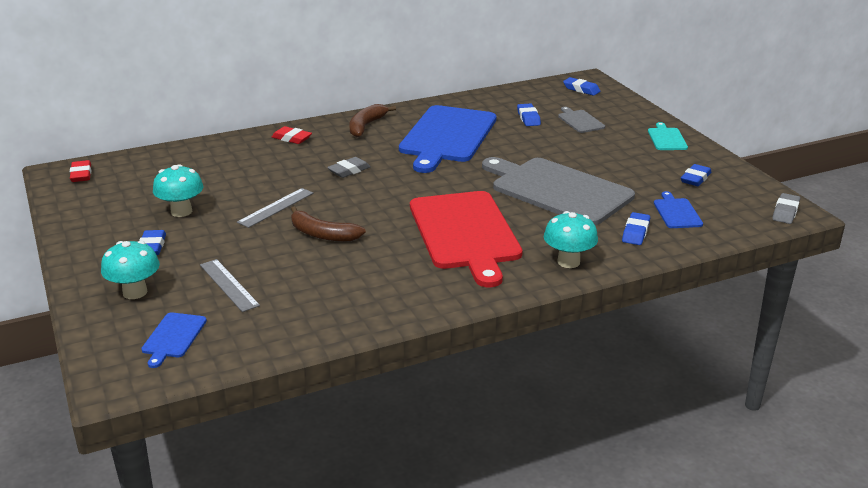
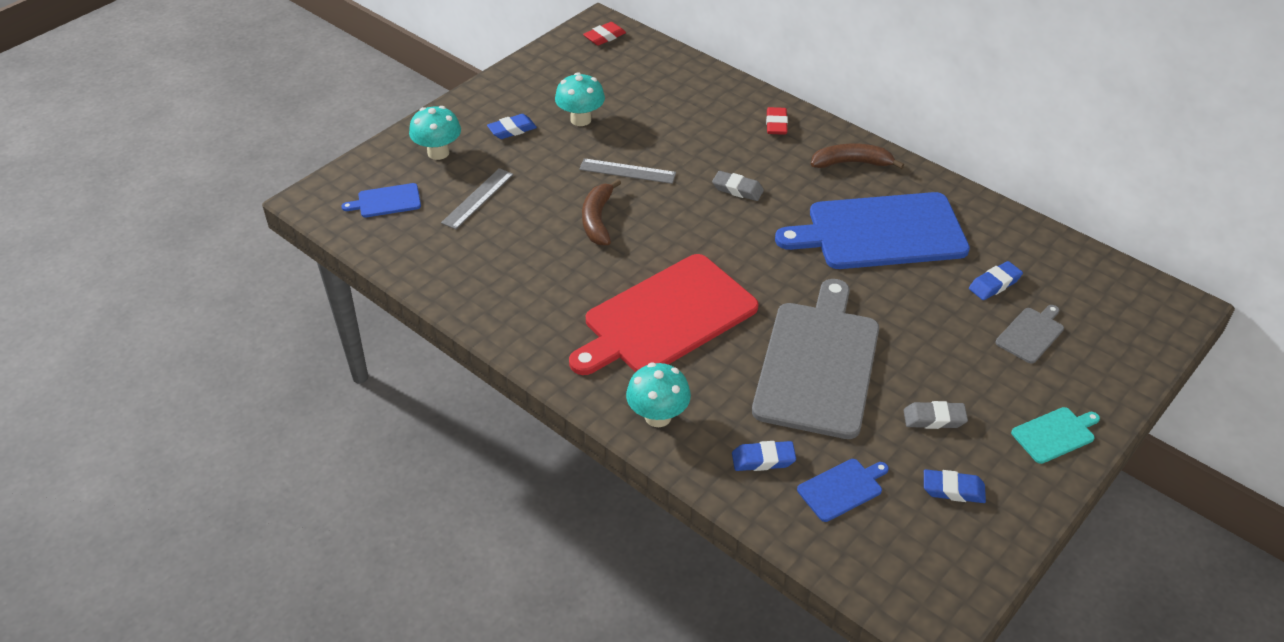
camera: 65 degrees right, 15 degrees up
blue eraser [563,77,600,96] -> none
grey eraser [772,193,800,224] -> grey eraser moved to [903,401,968,429]

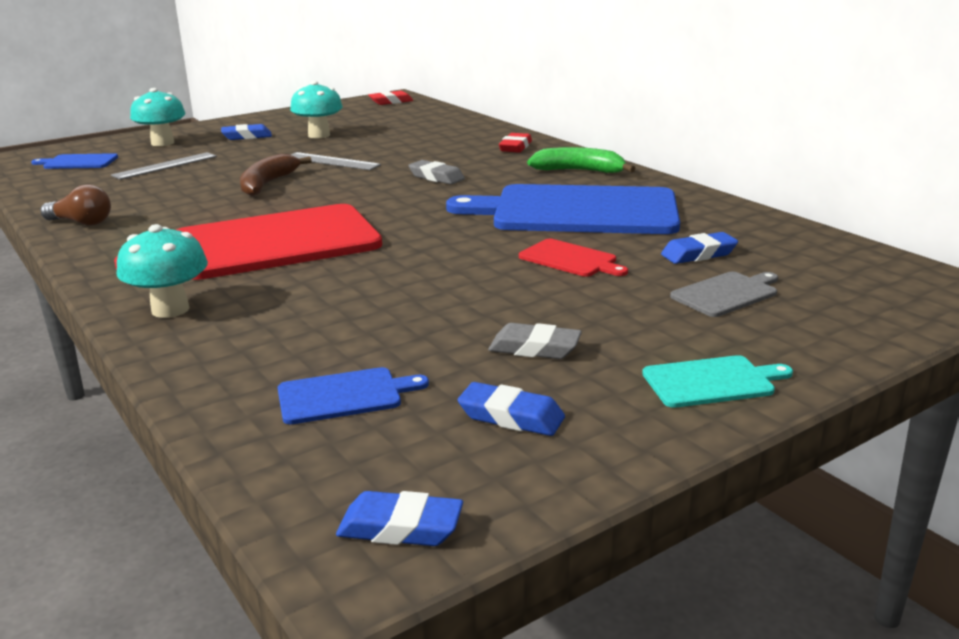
camera: 15 degrees right, 20 degrees down
blue eraser [732,441,796,471] -> blue eraser moved to [336,491,463,546]
grey cutting board [752,279,879,439] -> none
brown banana [811,143,904,169] -> green banana [527,147,636,173]
none -> brown light bulb [40,184,111,226]
none -> red cutting board [519,239,628,277]

